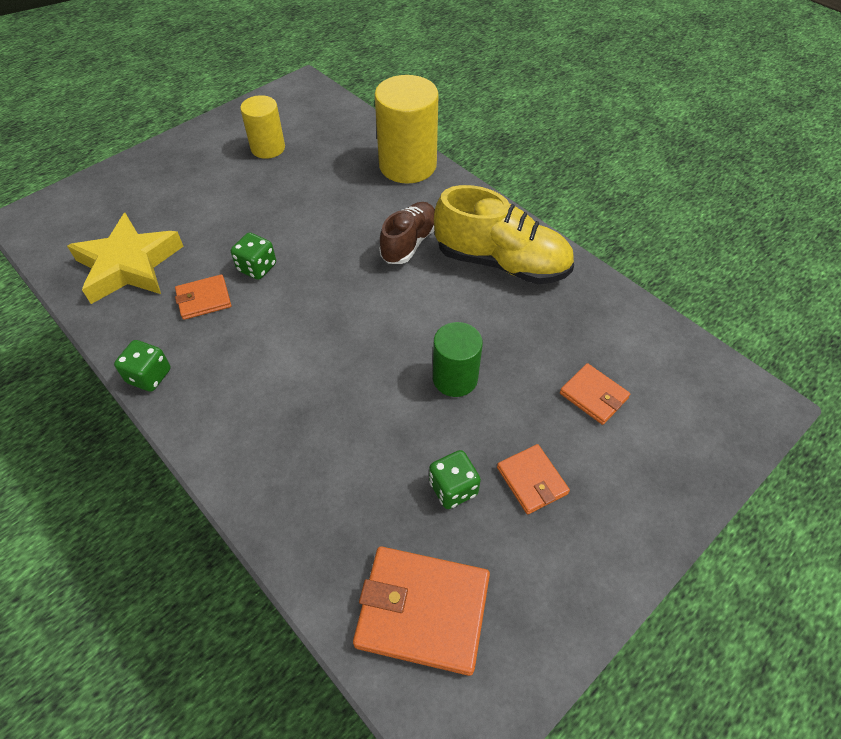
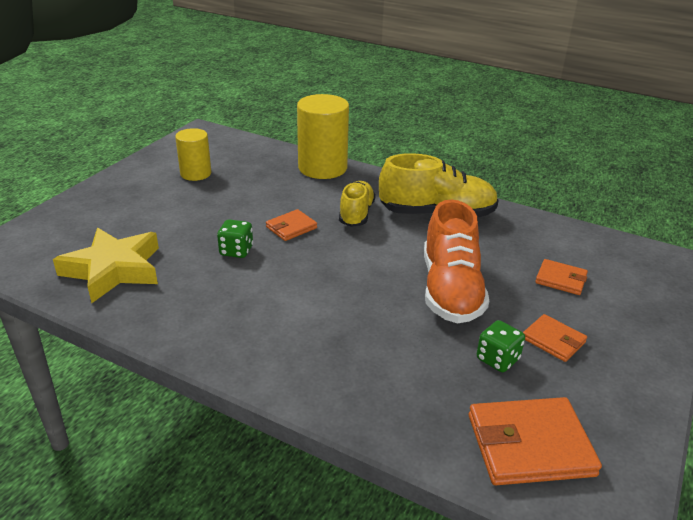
camera: 20 degrees left, 20 degrees down
green dice [114,340,171,392] -> none
orange wallet [175,274,231,320] -> orange wallet moved to [266,209,317,241]
brown shoe [379,202,435,264] -> yellow shoe [339,181,376,227]
green cylinder [433,322,483,397] -> orange shoe [424,200,489,324]

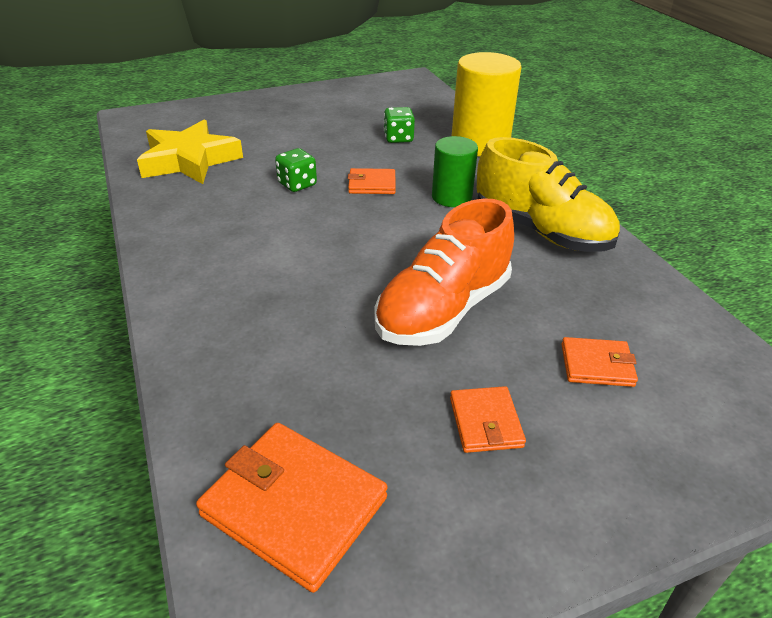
camera: 40 degrees right, 5 degrees up
yellow cylinder [175,128,211,181] -> none
yellow shoe [339,181,376,227] -> green cylinder [432,136,478,207]
green dice [477,320,525,372] -> green dice moved to [384,107,415,143]
orange wallet [535,259,588,295] -> orange wallet turned 60 degrees counterclockwise [561,337,638,387]

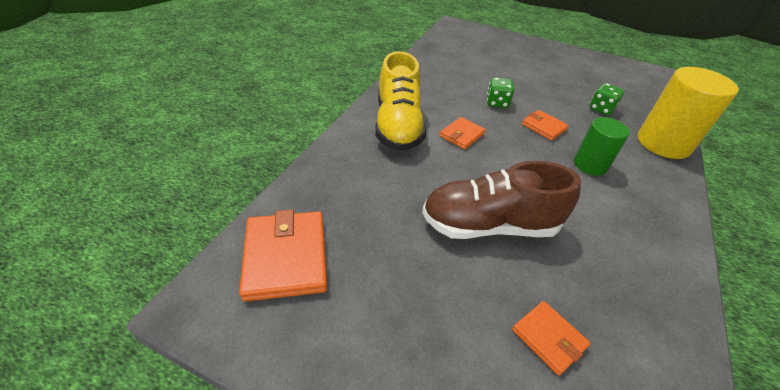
camera: 45 degrees right, 5 degrees up
yellow star [137,120,243,184] -> none
orange shoe [374,198,514,346] -> brown shoe [422,161,581,239]
orange wallet [450,386,526,453] -> orange wallet moved to [440,117,486,149]
yellow shoe [477,137,620,252] -> yellow shoe moved to [375,51,426,151]

